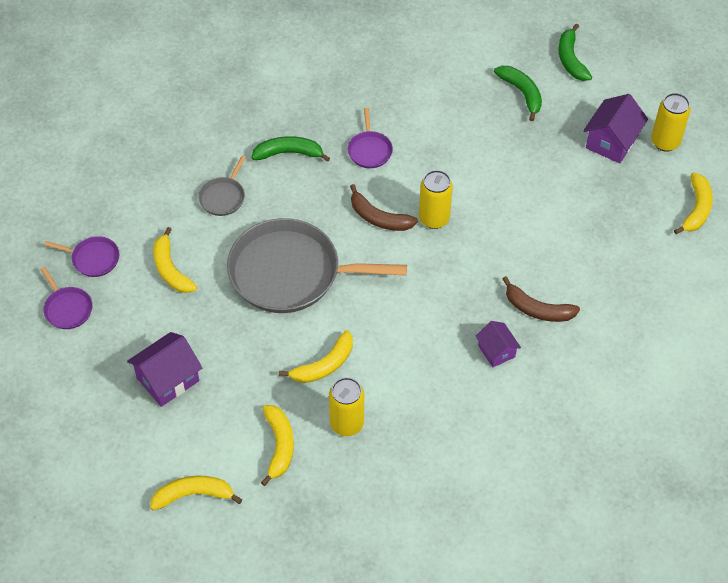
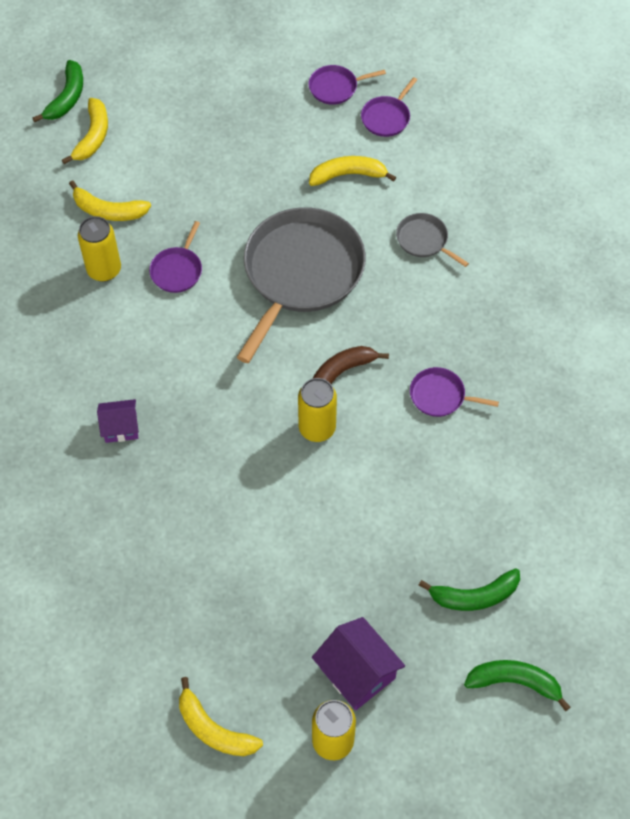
camera: 110 degrees right, 5 degrees up
purple house [127,332,202,407] -> none
green banana [252,136,330,162] -> green banana moved to [32,60,83,122]
yellow banana [279,330,353,383] -> purple pan [149,221,202,293]
brown banana [502,276,580,322] -> none

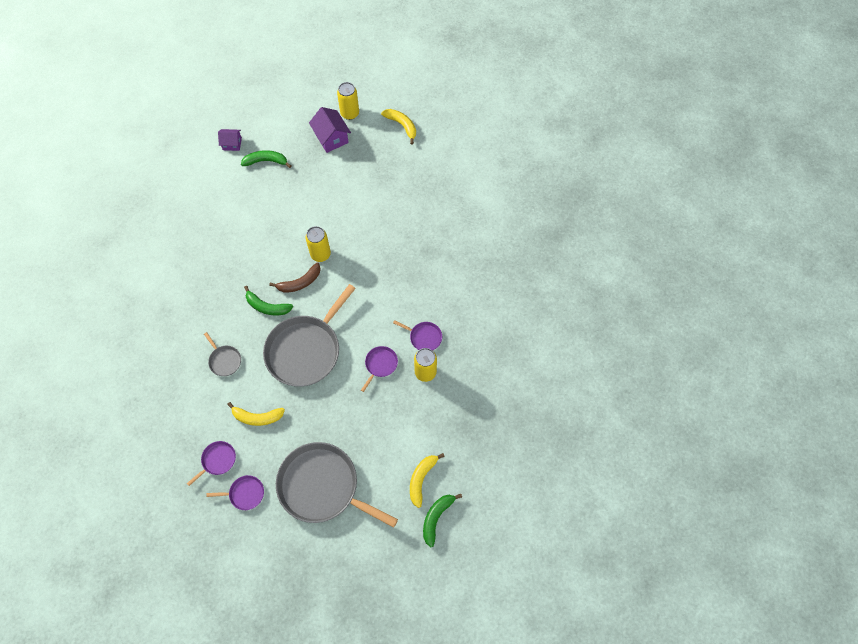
camera: 170 degrees left, 5 degrees up
yellow banana [69,180,151,221] -> none
purple house [97,399,139,443] -> purple house moved to [218,129,242,151]
purple pan [410,367,499,417] -> purple pan moved to [393,320,442,351]
green banana [464,660,570,711] -> green banana moved to [244,286,293,316]
none -> grey pan [276,442,398,528]

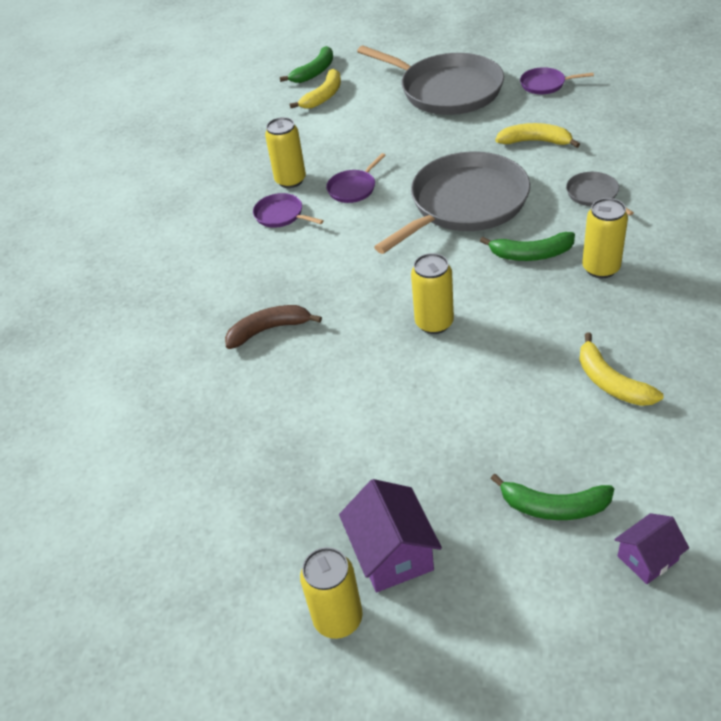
camera: 165 degrees left, 20 degrees down
purple pan [187,441,236,486] -> none
purple house [218,129,242,151] -> purple house turned 45 degrees counterclockwise [614,513,689,584]
green banana [244,286,293,316] -> green banana turned 150 degrees clockwise [480,232,575,261]
brown banana [269,262,321,293] -> brown banana moved to [225,305,322,349]
yellow banana [381,109,416,144] -> yellow banana moved to [579,332,663,406]
none -> yellow can [582,198,628,278]

